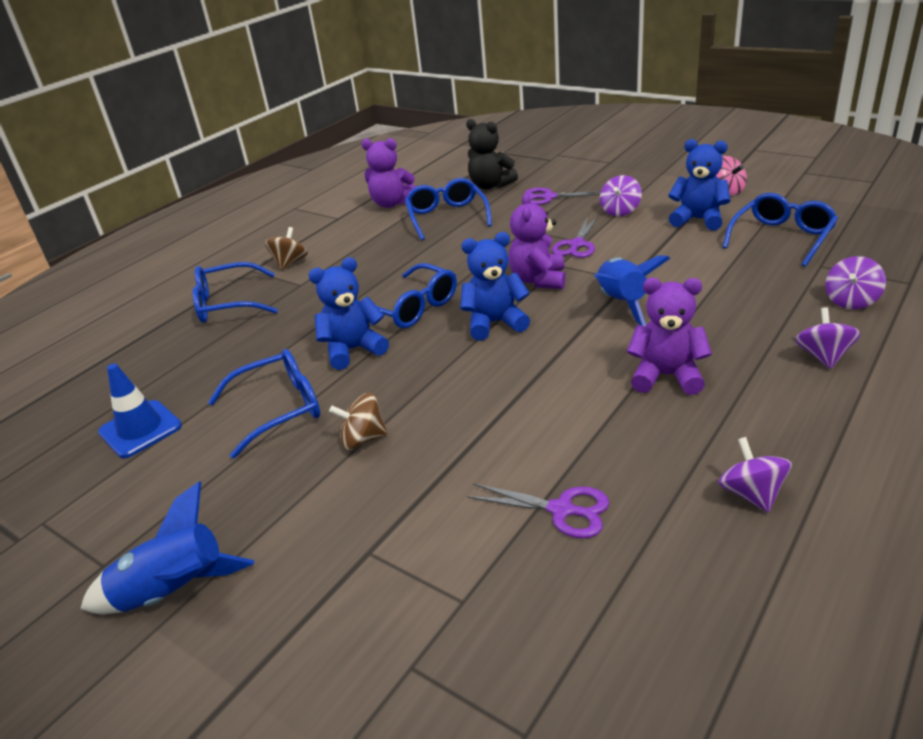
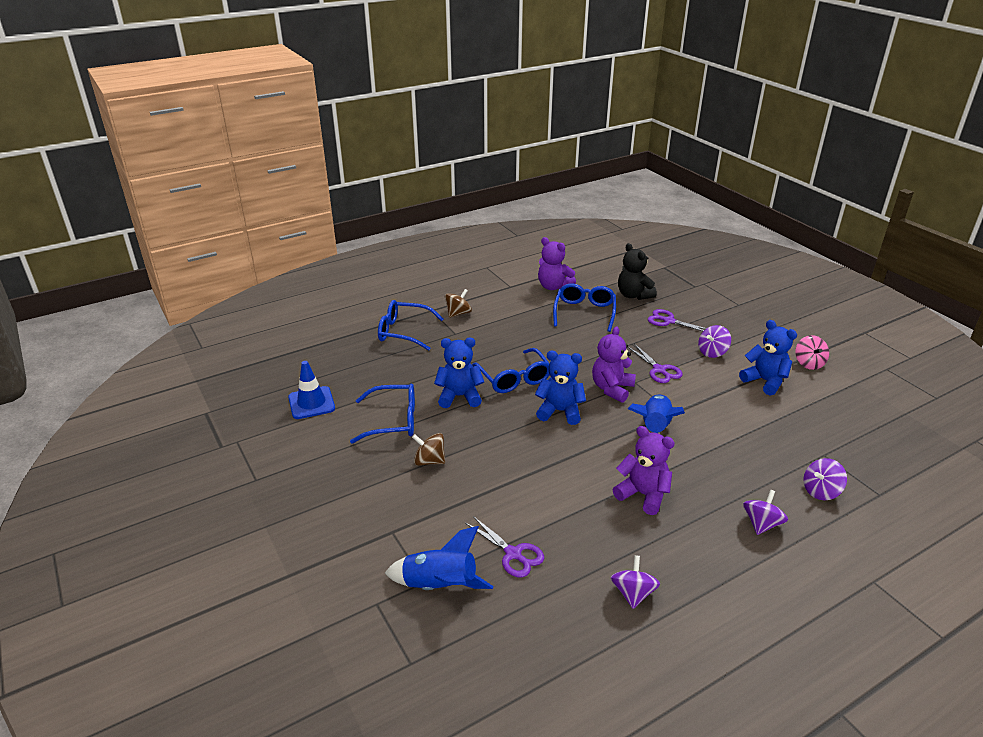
camera: 20 degrees right, 0 degrees up
blue rocket [80,482,254,614] -> blue rocket moved to [385,526,493,590]
purple scissors [552,216,598,258] -> purple scissors turned 75 degrees counterclockwise [628,344,683,383]
blue glasses [722,193,838,267] -> none

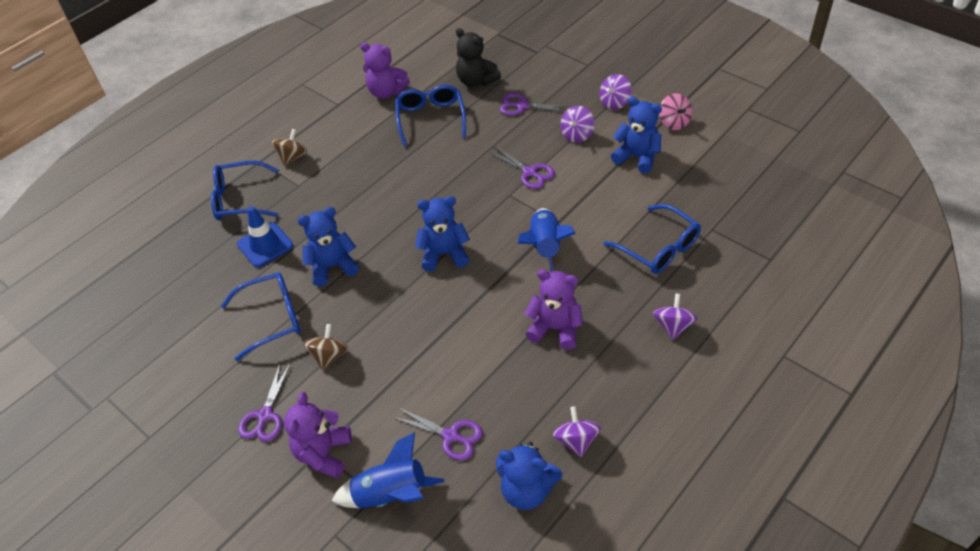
camera: 15 degrees left, 15 degrees up
blue traffic cone [288,361,335,419] -> blue traffic cone moved to [237,206,293,267]
brown spinning top [412,433,445,466] -> brown spinning top turned 105 degrees clockwise [304,324,348,370]
blue glasses [472,348,550,393] -> blue glasses moved to [604,204,701,274]
purple teddy bear [592,326,636,403] -> purple teddy bear moved to [284,392,352,479]
purple spinning top [803,458,847,500] -> purple spinning top moved to [599,74,632,110]
none -> purple scissors [238,362,291,442]
none -> blue teddy bear [496,442,562,510]

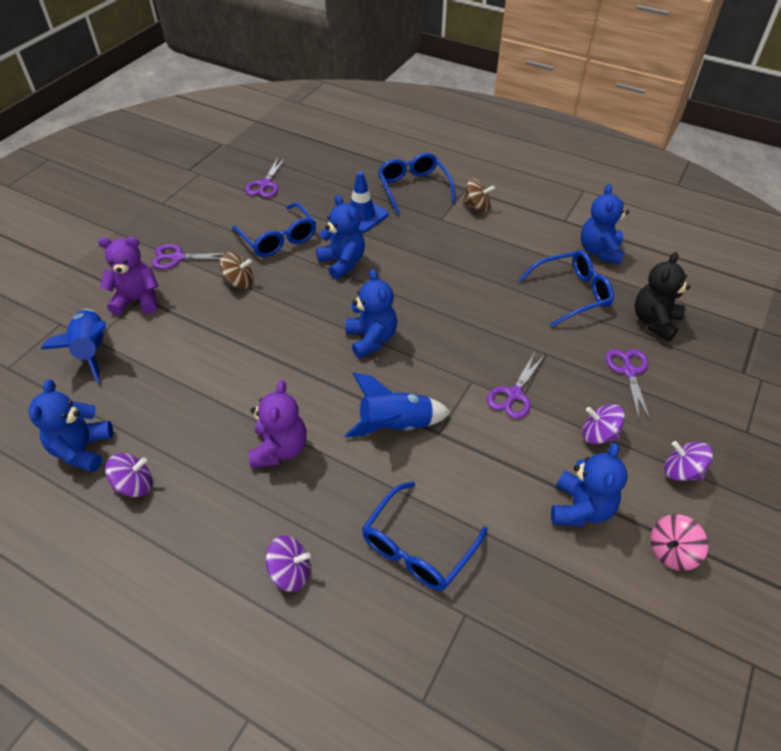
camera: 75 degrees right, 0 degrees up
purple teddy bear [360,42,410,99] -> blue teddy bear [581,184,629,264]
purple scissors [392,407,483,460] -> purple scissors moved to [245,157,286,198]

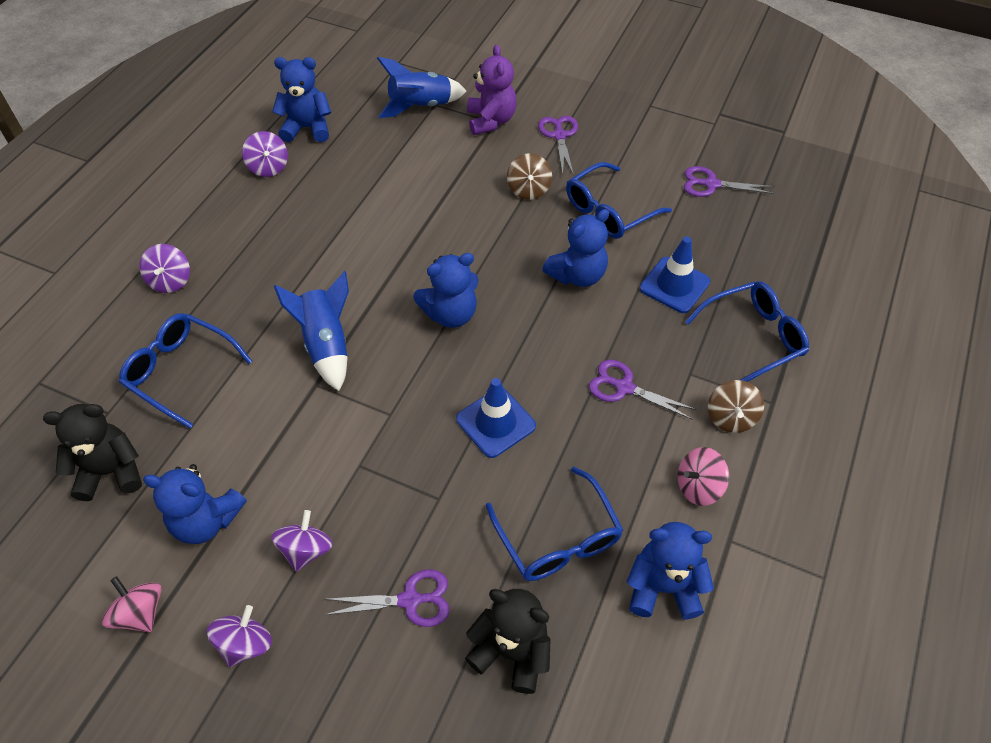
camera: 85 degrees right, 5 degrees up
purple teddy bear [248,380,307,468] -> none
purple scissors [487,352,546,419] -> purple scissors moved to [589,360,697,419]
none -> black teddy bear [43,404,142,501]
none -> blue traffic cone [456,378,536,458]
none -> pink spinning top [678,447,729,506]

